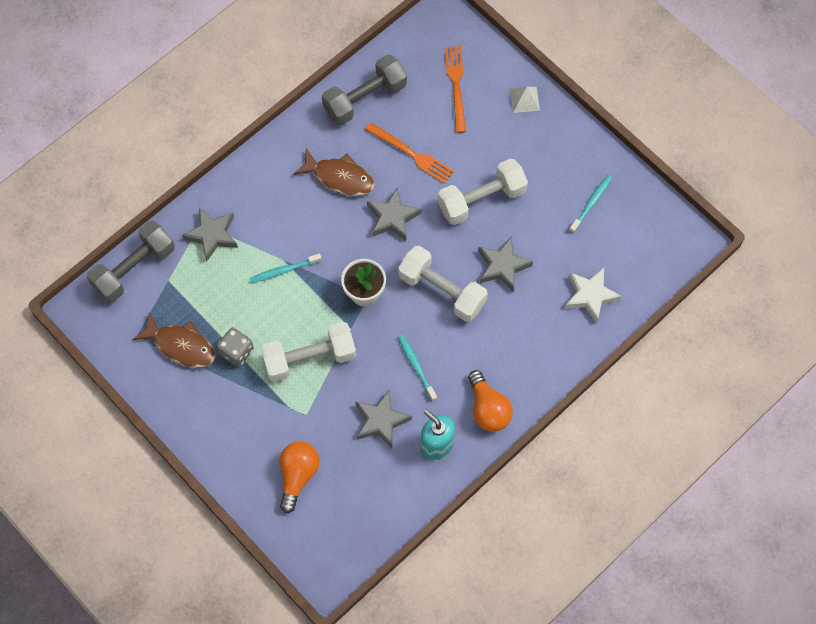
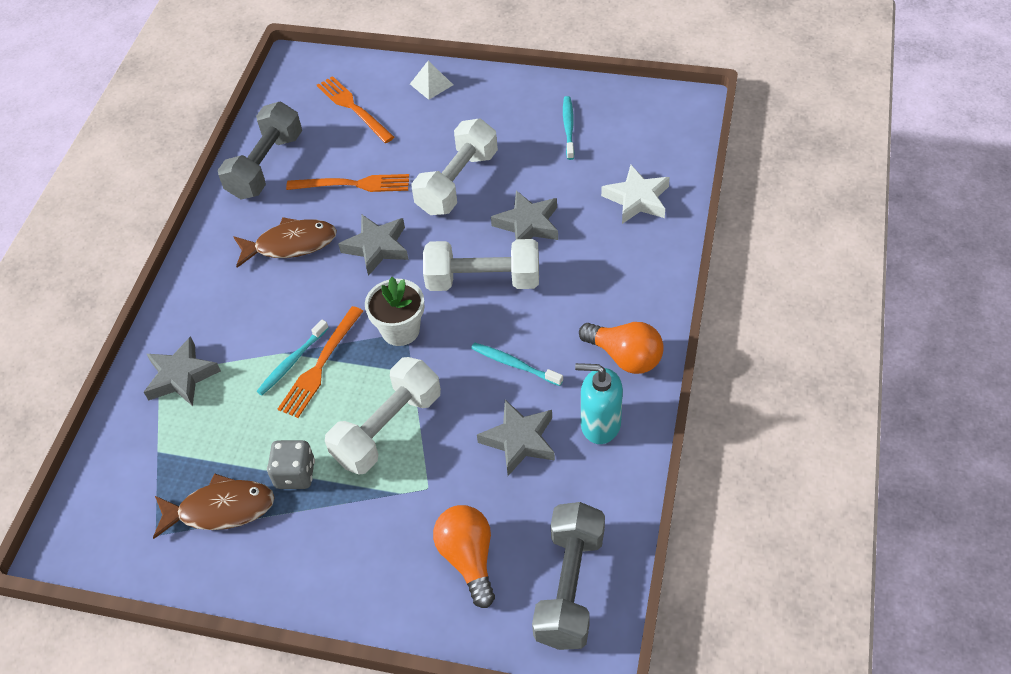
camera: 30 degrees left, 15 degrees down
grey dumbbell [87,221,175,303] -> grey dumbbell moved to [532,502,605,650]
none -> orange fork [278,306,363,418]

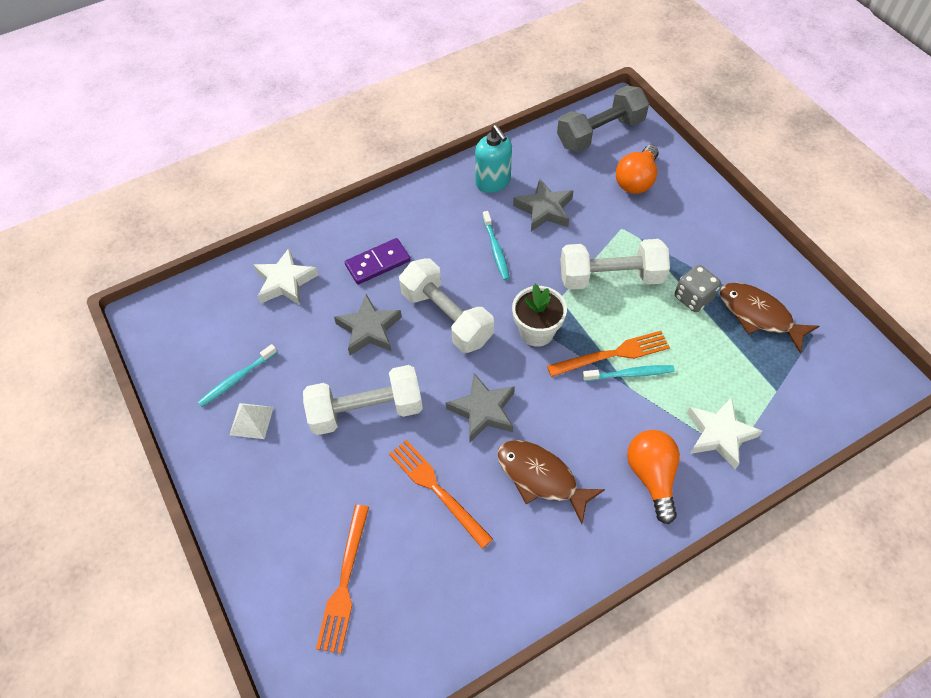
camera: 135 degrees left, 5 degrees up
grey star [144,336,221,406] -> white star [687,397,762,469]
grey dumbbell [218,101,302,199] -> none
white pyramid [410,61,453,100] -> white pyramid moved to [230,403,274,439]
orange light bulb [579,322,664,374] -> orange light bulb moved to [627,430,680,524]
none -> purple domino [345,238,410,284]

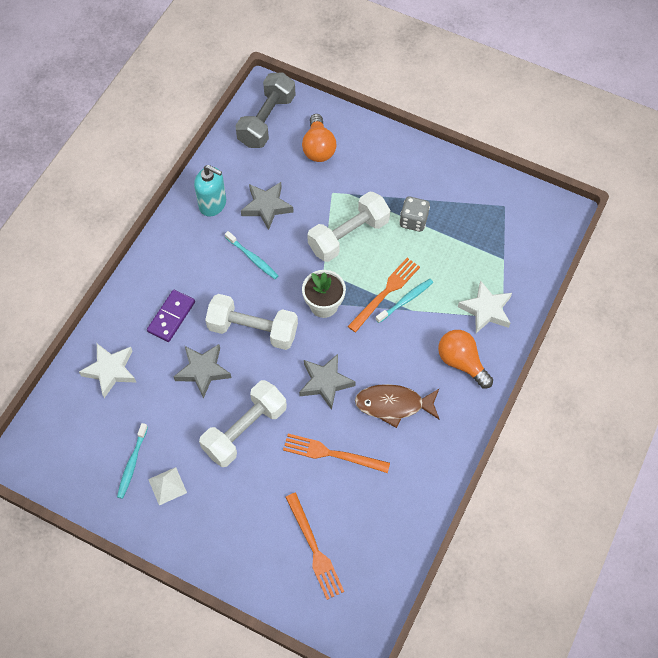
camera: 35 degrees left, 5 degrees up
brown fish [719,283,819,353] -> none

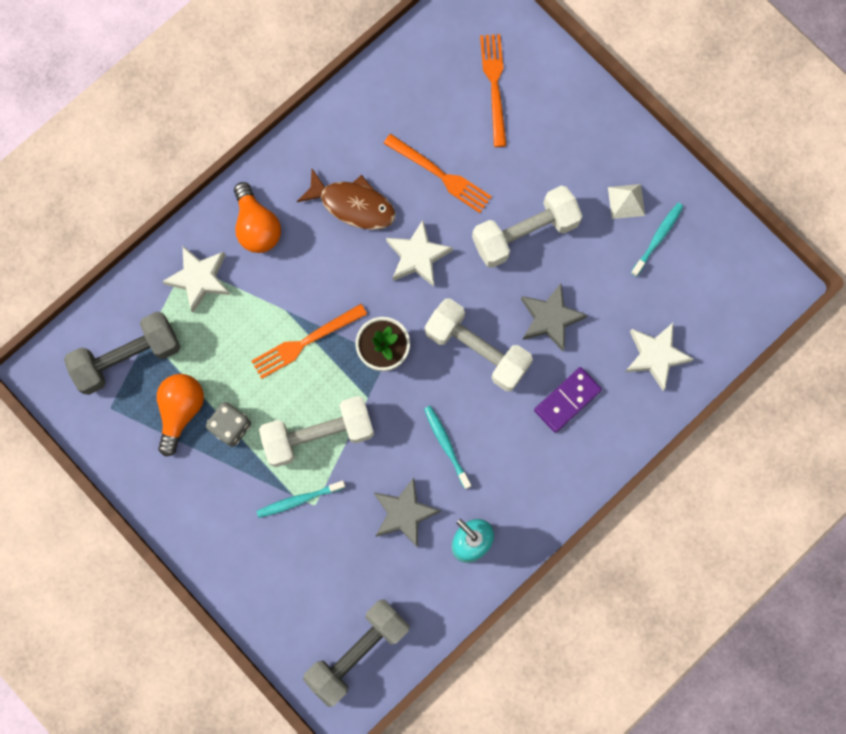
camera: 160 degrees left, 15 degrees up
grey star [299,354,356,410] -> white star [386,220,453,287]
orange light bulb [302,114,336,162] -> orange light bulb moved to [157,374,204,457]
turquoise toothbrush [376,279,433,323] -> turquoise toothbrush moved to [256,481,346,518]
none -> grey dumbbell [64,311,180,395]

